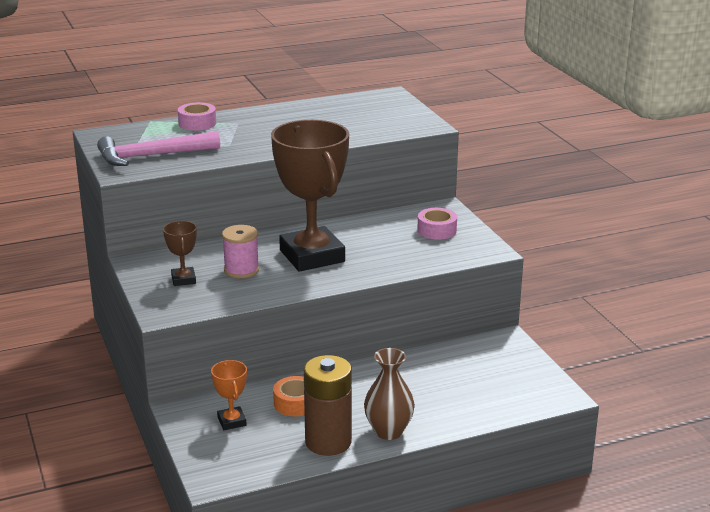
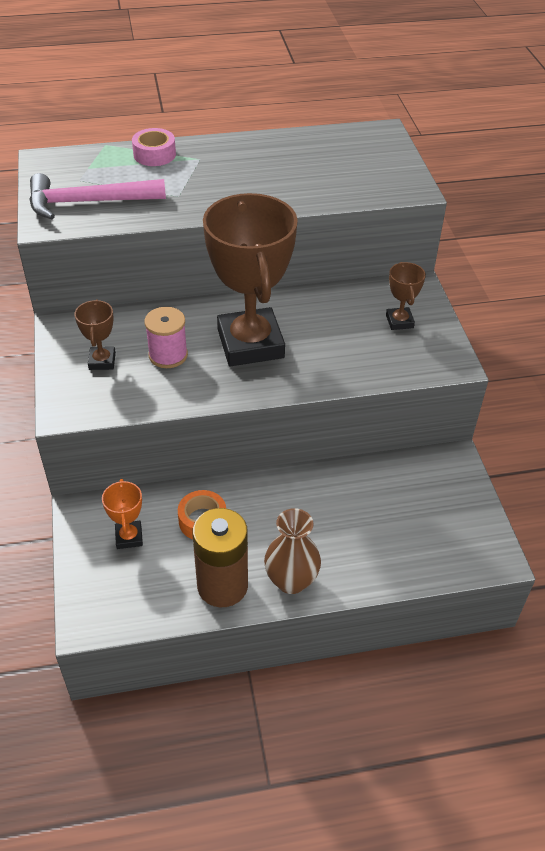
camera: 10 degrees right, 20 degrees up
pink tape [417,208,457,240] -> brown trophy [386,262,426,330]

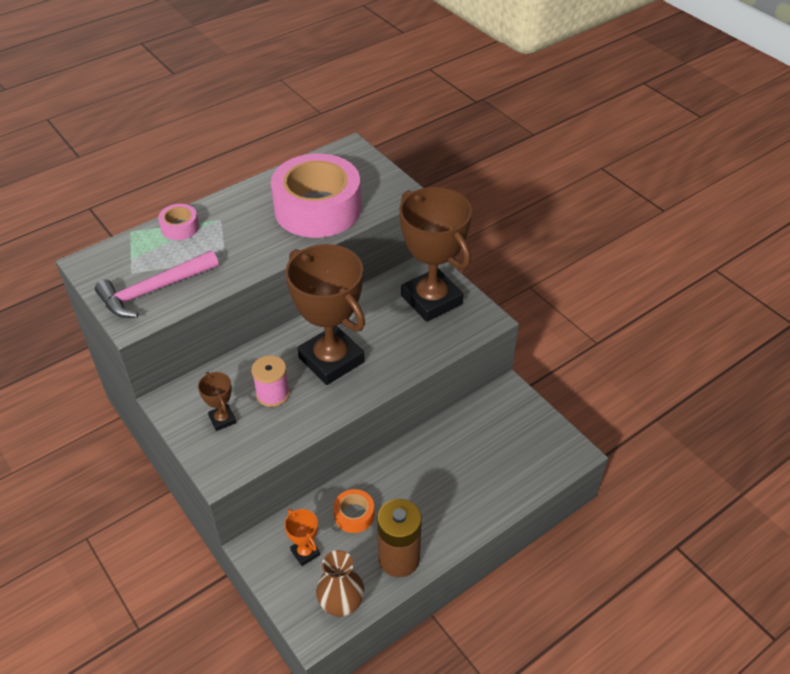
camera: 25 degrees left, 0 degrees up
brown vase [264,508,321,594] -> brown vase moved to [316,550,364,617]
brown trophy [386,262,426,330] -> brown trophy [399,187,472,322], size x2.35
none -> pink tape [271,154,361,238]

